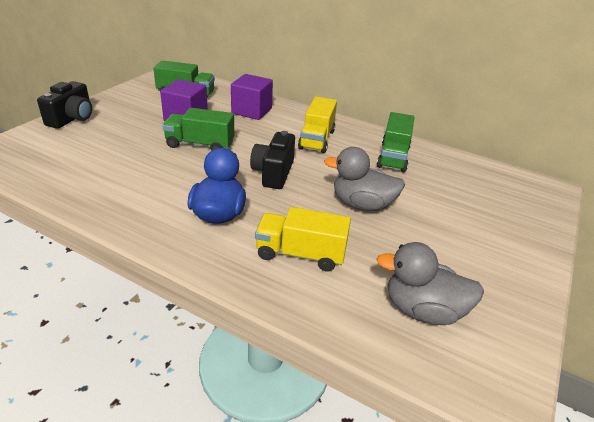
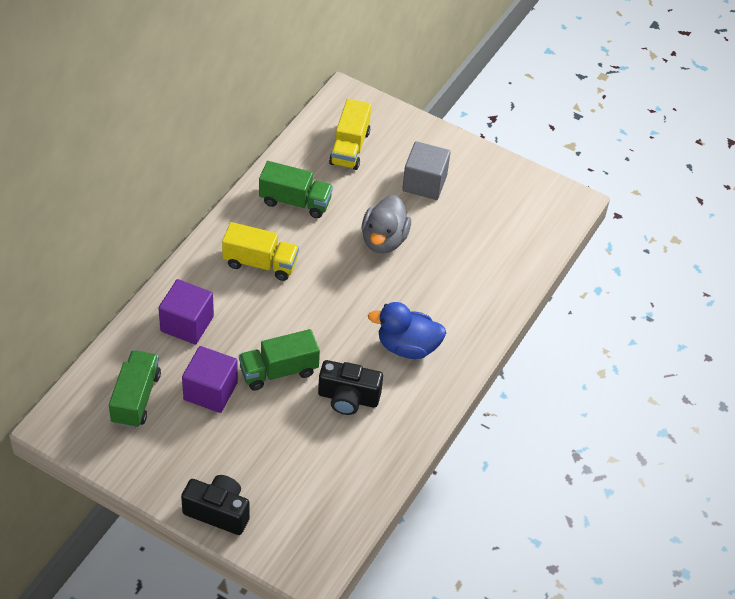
camera: 90 degrees left, 15 degrees up
green truck [162,108,234,151] -> green truck turned 60 degrees clockwise [239,329,320,391]
black camera [250,131,295,189] -> black camera moved to [318,360,383,415]
yellow truck [255,207,351,271] -> yellow truck moved to [329,99,371,170]
grey duck [377,242,484,325] -> none
none -> grey cube [402,141,451,200]

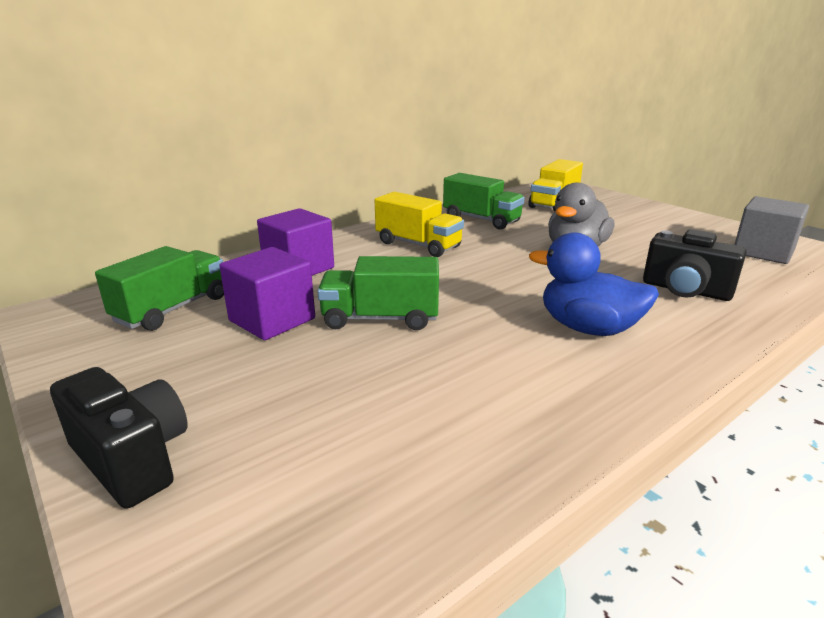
camera: 25 degrees right, 25 degrees down
black camera [318,360,383,415] -> black camera moved to [643,229,746,301]
grey cube [402,141,451,200] -> grey cube moved to [734,196,809,264]

